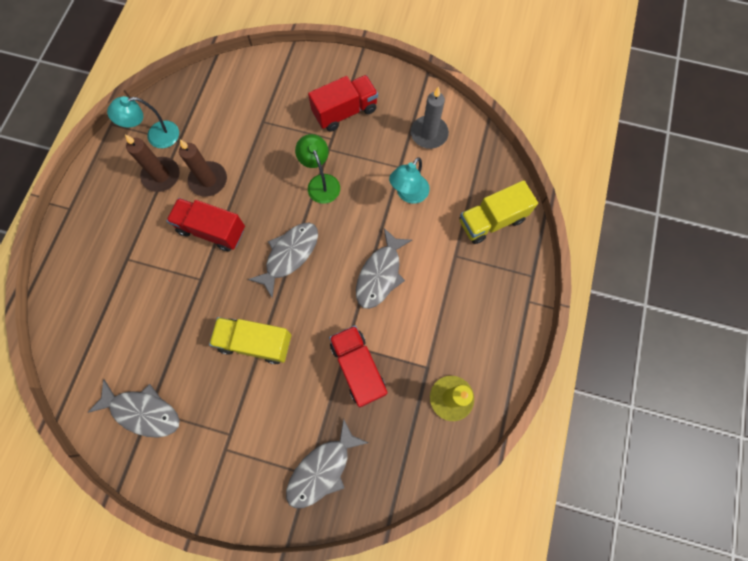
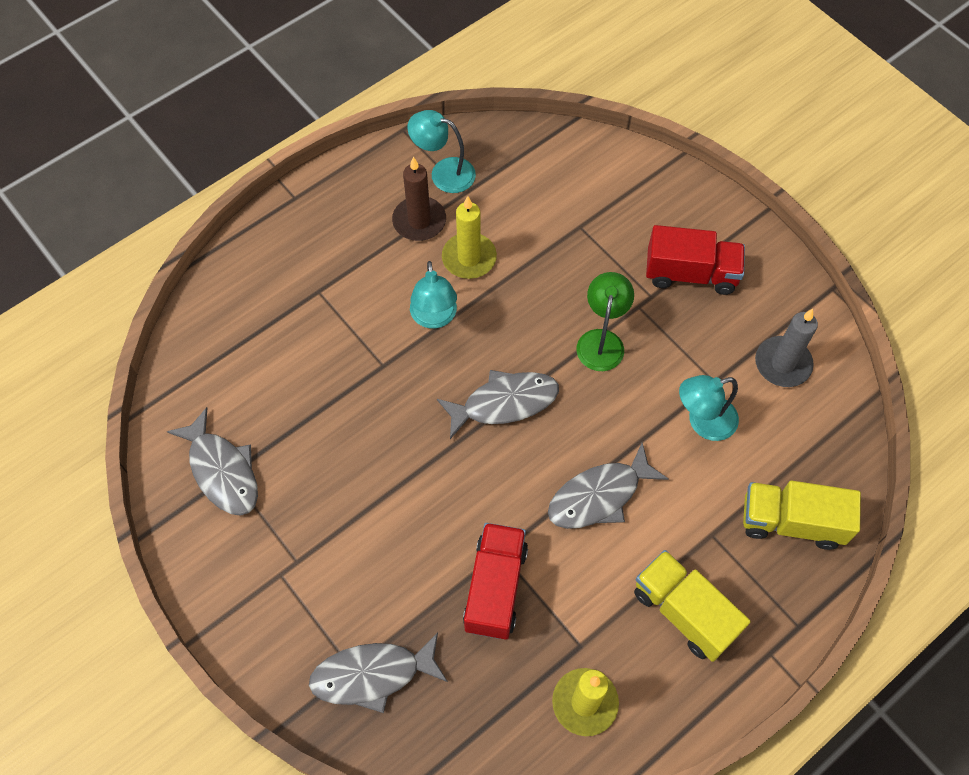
camera: 35 degrees right, 10 degrees down
red truck [166,198,245,252] -> turquoise lamp [410,261,457,328]
brown candle [179,140,227,197] -> yellow candle [442,196,497,279]
yellow truck [209,317,291,364] -> yellow truck moved to [634,550,751,662]

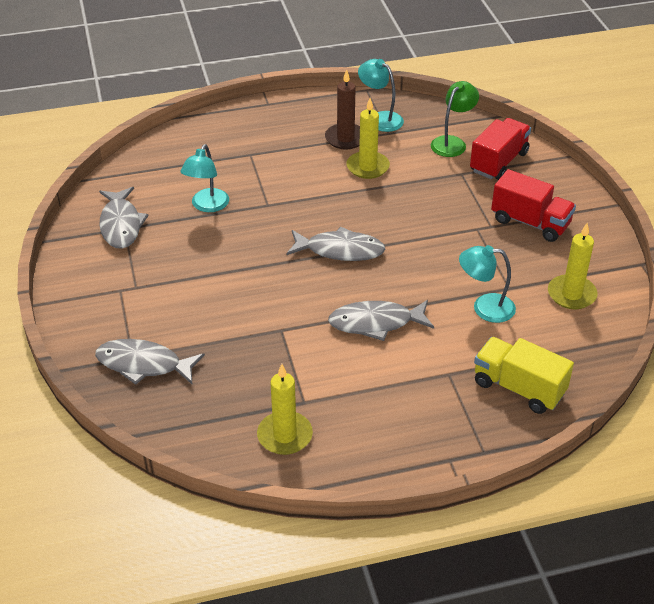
camera: 25 degrees right, 20 degrees down
turquoise lamp [410,261,457,328] -> turquoise lamp moved to [181,144,229,212]
red truck [463,523,528,640] -> red truck moved to [470,118,531,180]
green lamp [576,272,634,371] -> green lamp moved to [431,81,479,157]
yellow truck [634,550,751,662] -> none
grey candle [755,309,818,387] -> yellow candle [548,223,598,309]

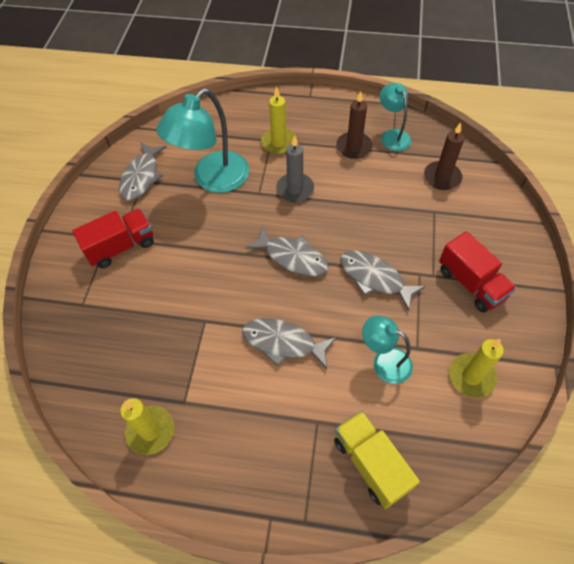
camera: 25 degrees right, 15 degrees up
grey fish [95,339,205,385] -> grey fish moved to [340,251,425,311]
turquoise lamp [181,144,229,212] -> turquoise lamp [156,88,249,193], size x1.78
yellow candle [346,98,390,179] -> yellow candle moved to [261,86,297,154]
green lamp [431,81,479,157] -> brown candle [424,122,464,190]
red truck [470,118,531,180] -> red truck moved to [72,209,154,268]
none -> grey candle [276,135,314,202]

